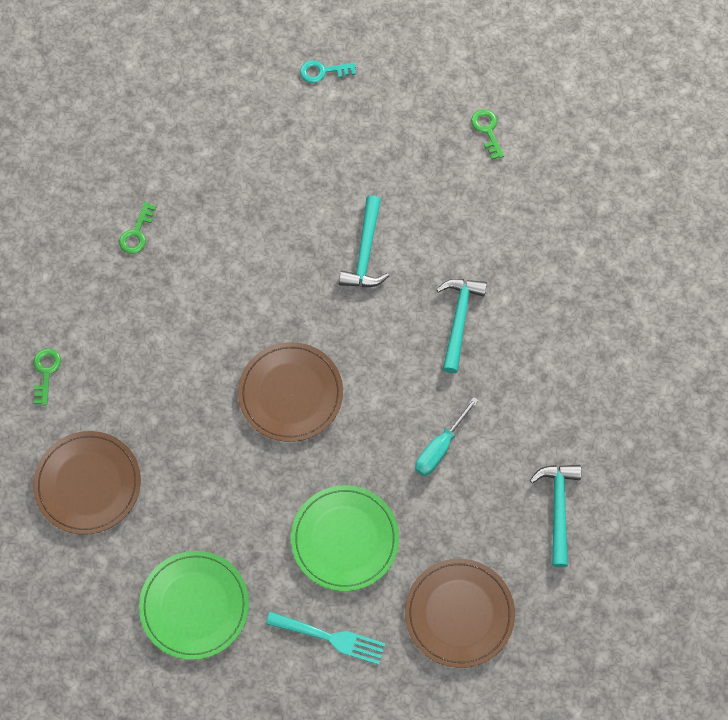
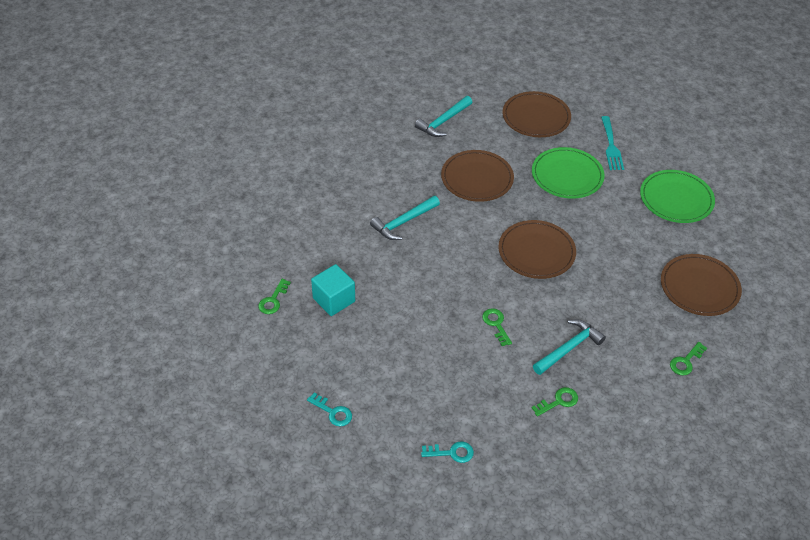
camera: 140 degrees left, 20 degrees down
turquoise fork [266,611,386,665] -> turquoise fork turned 150 degrees counterclockwise [601,116,624,170]
turquoise hammer [339,195,389,287] -> turquoise hammer moved to [533,319,606,375]
turquoise screwdriver [415,397,479,476] -> brown plate [441,150,514,202]
none -> turquoise cube [311,264,355,316]
none -> turquoise key [421,441,474,463]
none -> green key [482,308,512,346]

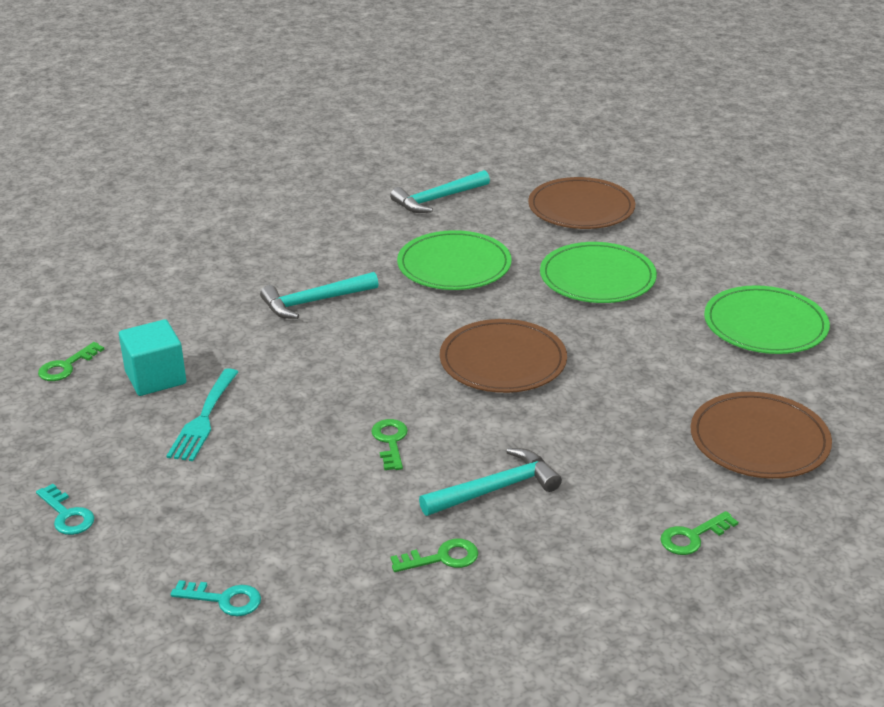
camera: 15 degrees right, 15 degrees down
brown plate [441,150,514,202] -> green plate [397,230,512,290]
turquoise fork [601,116,624,170] -> turquoise fork moved to [166,368,238,461]

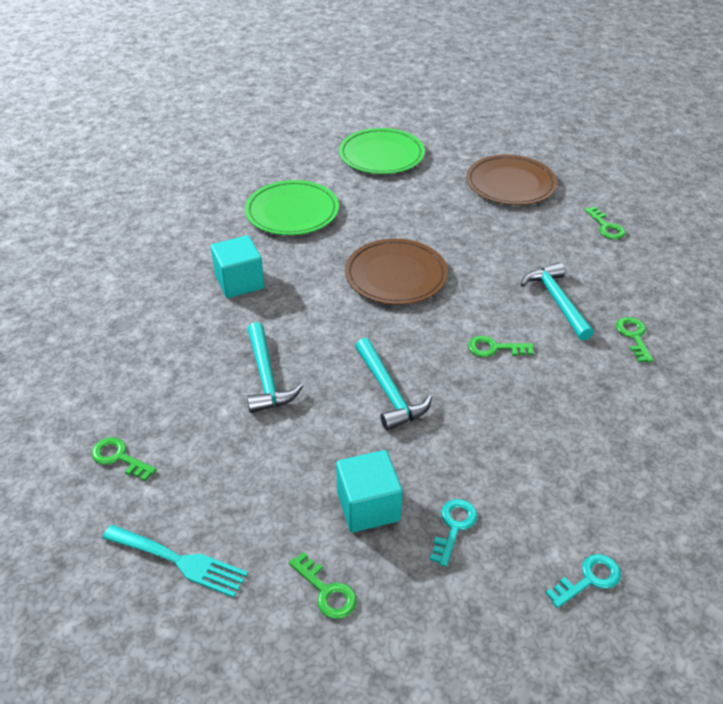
camera: 80 degrees left, 10 degrees up
turquoise fork [166,368,238,461] -> turquoise fork moved to [102,525,248,598]
turquoise key [171,580,261,616] -> turquoise key moved to [430,499,477,567]
turquoise hammer [390,170,490,213] -> turquoise hammer moved to [355,338,432,431]
green plate [397,230,512,290] -> turquoise cube [211,235,265,298]
brown plate [528,177,635,229] -> none
none -> green key [91,437,157,481]

